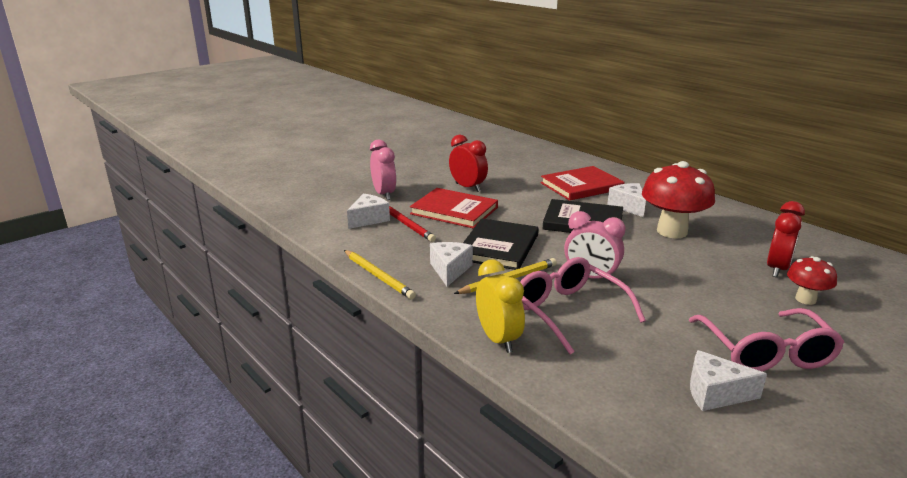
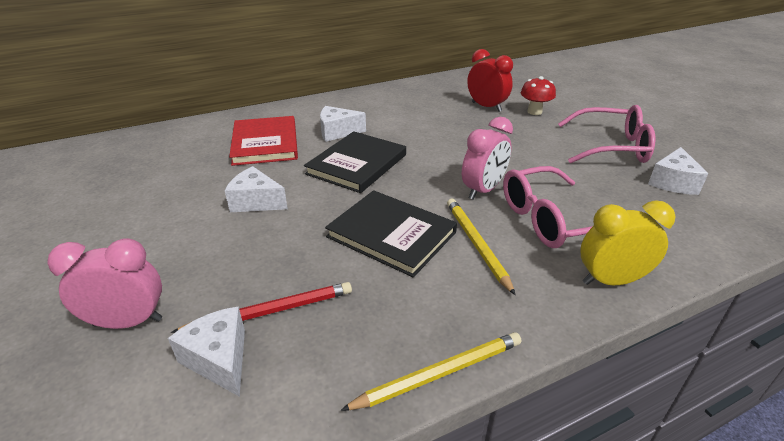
camera: 75 degrees left, 10 degrees up
red book [410,188,498,229] -> none
white cheese [430,242,473,286] -> white cheese moved to [225,166,288,212]
red clock [449,135,488,192] -> none
red mushroom [642,161,715,239] -> none

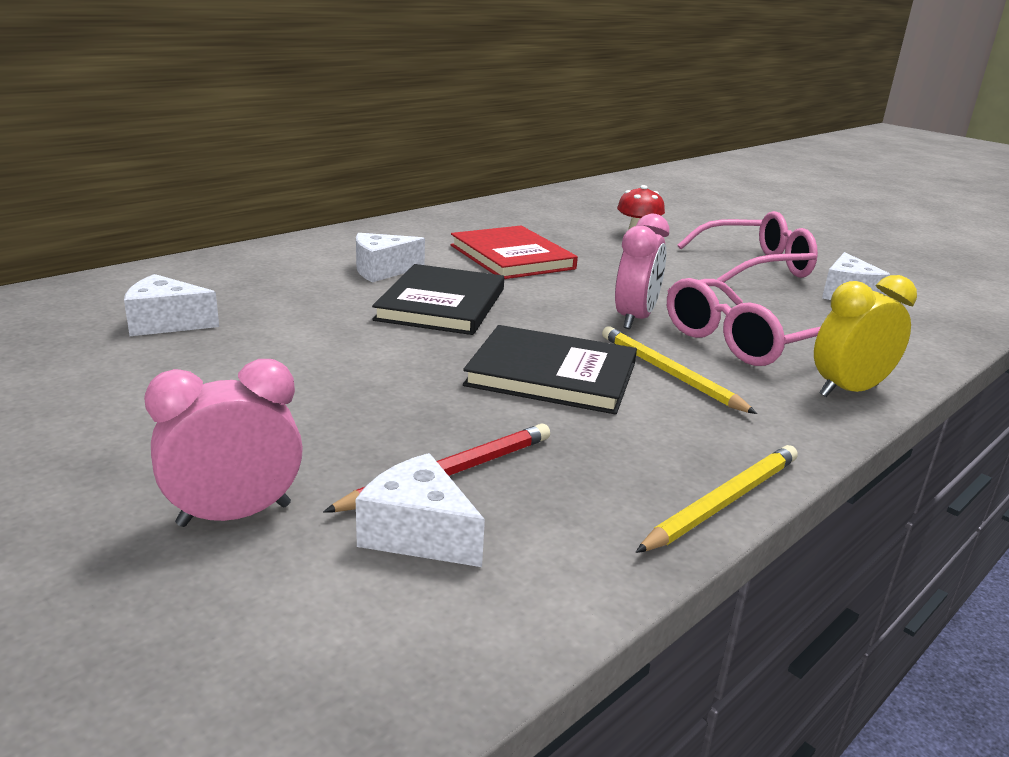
camera: 20 degrees left, 10 degrees down
white cheese [225,166,288,212] -> white cheese moved to [124,274,219,336]
red book [229,116,298,166] -> red book moved to [451,226,578,279]
red clock [467,49,513,112] -> none

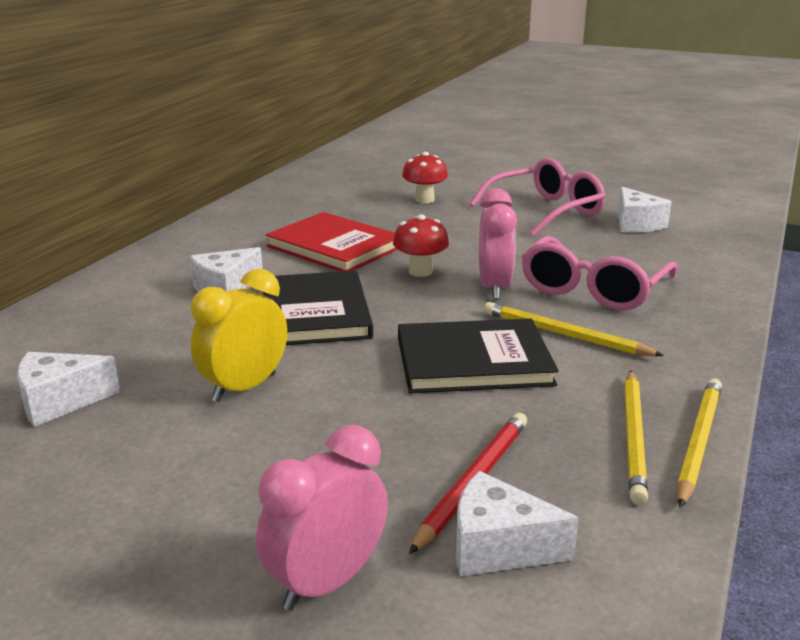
camera: 20 degrees left, 0 degrees up
yellow clock [814,275,917,397] -> yellow clock moved to [191,269,287,402]
none -> red mushroom [393,214,449,277]
none -> yellow pencil [624,370,648,505]

